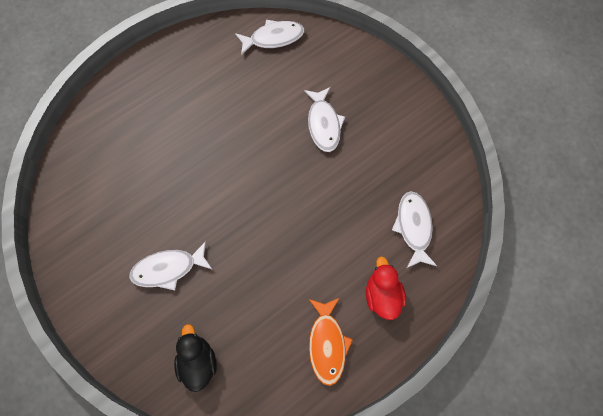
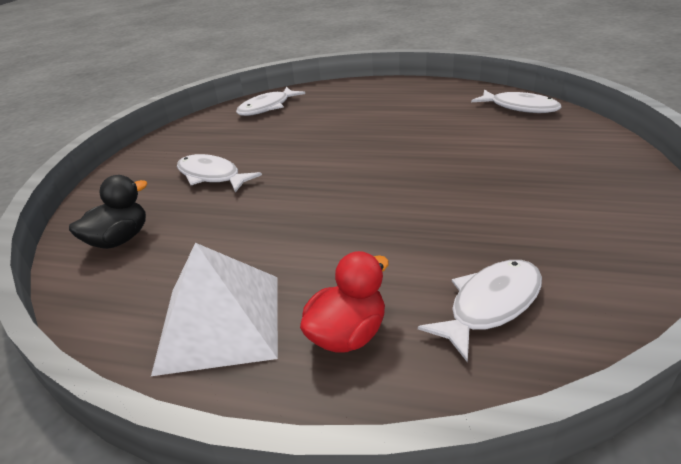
camera: 55 degrees right, 35 degrees down
white fish [304,87,345,152] -> white fish moved to [236,87,305,116]
orange fish [309,298,353,386] -> white pyramid [151,243,278,376]

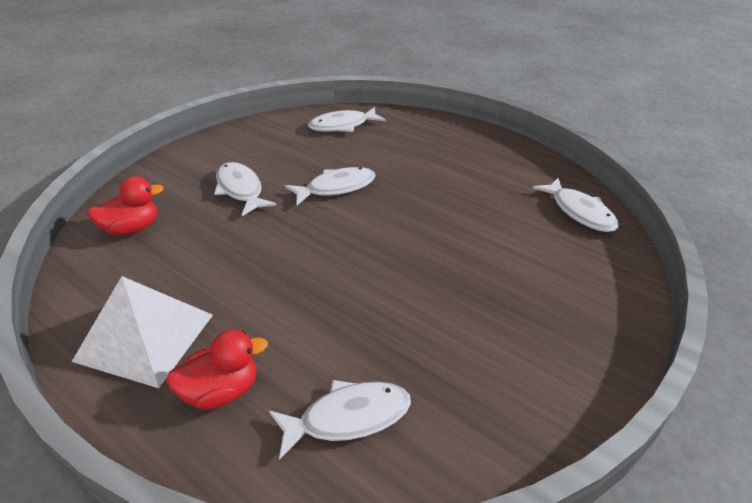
camera: 20 degrees right, 5 degrees up
black duck [69,175,148,249] -> red duck [87,176,164,235]
none -> white fish [285,167,376,205]

